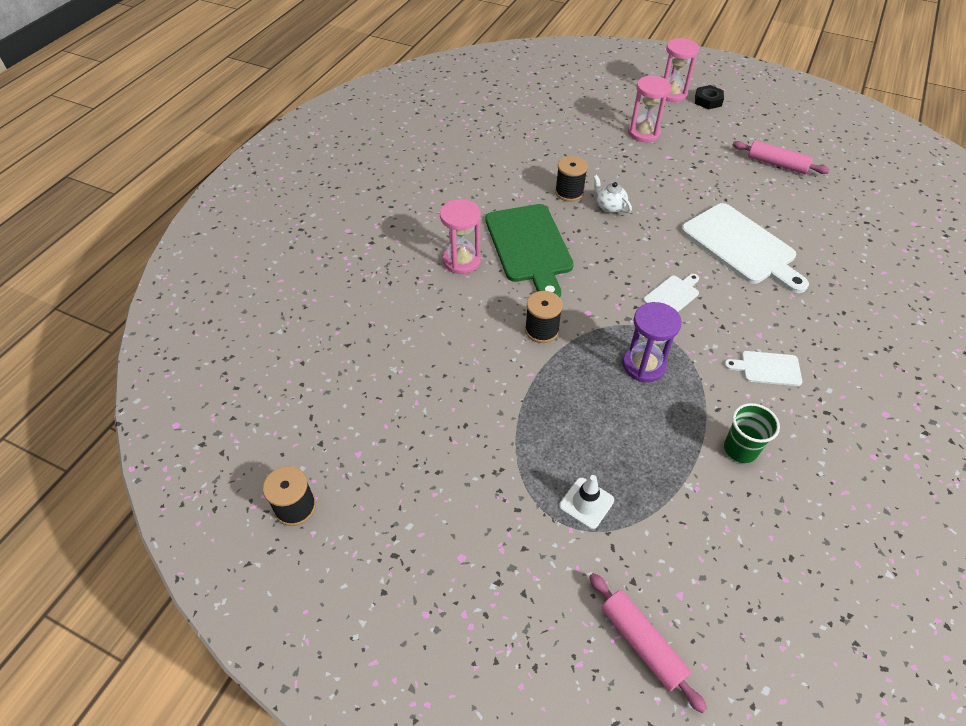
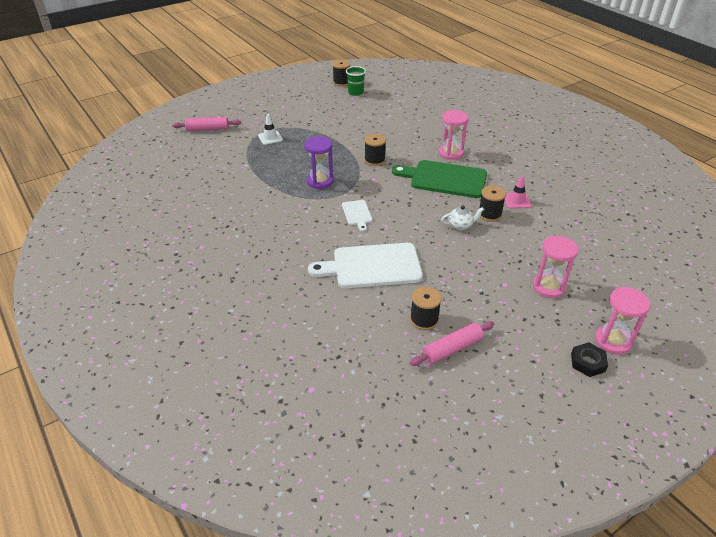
camera: 120 degrees right, 10 degrees down
white cutting board [724,351,802,386] -> none
green cup [724,403,780,463] -> green cup moved to [346,66,366,96]
none -> black spool [410,287,442,330]
none -> pink traffic cone [505,175,531,209]

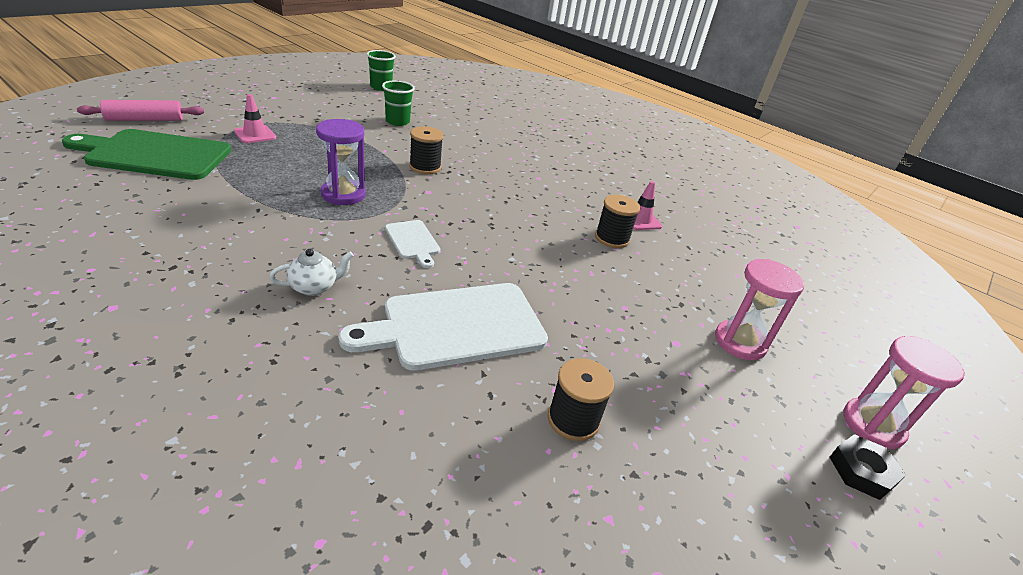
camera: 20 degrees left, 5 degrees down
white traffic cone [258,114,283,145] -> pink traffic cone [234,94,276,143]
black spool [332,60,350,86] -> none
green cutting board [392,160,487,198] -> green cutting board moved to [62,129,231,180]
pink rolling pin [410,321,494,366] -> none
pink hourglass [439,110,469,160] -> none
white teapot [441,205,484,230] -> white teapot moved to [269,249,354,296]
none -> green cup [382,80,415,126]

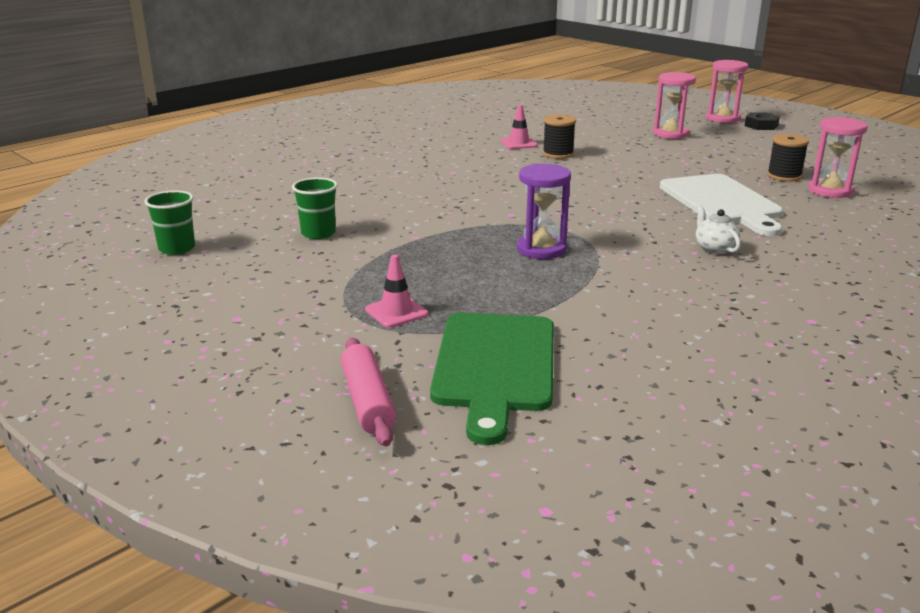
camera: 80 degrees left, 10 degrees down
white cutting board [385,220,440,268] -> none
black spool [409,126,443,174] -> none
none -> pink hourglass [808,117,868,198]

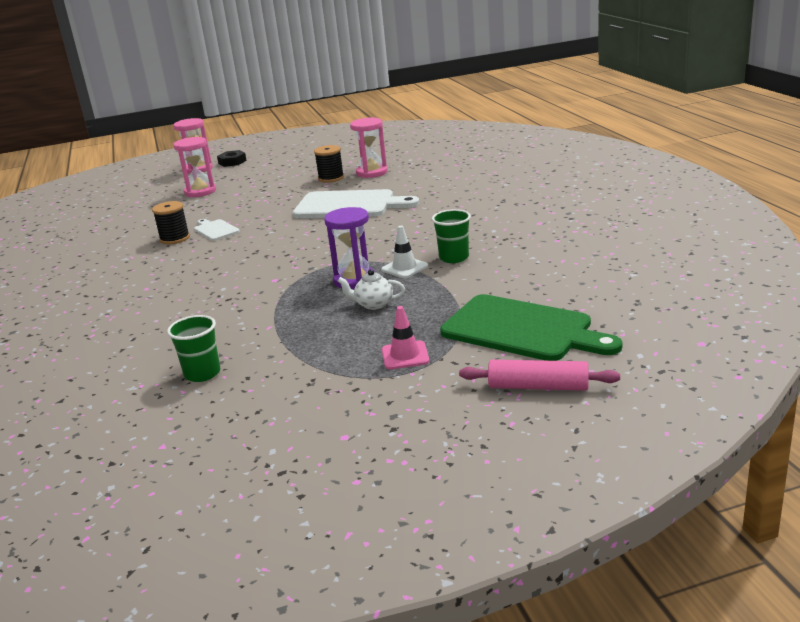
camera: 60 degrees left, 0 degrees up
green cup [144,190,195,255] -> green cup moved to [432,209,471,263]
pink traffic cone [501,105,538,149] -> none
white teapot [696,205,741,254] -> white teapot moved to [338,269,405,310]
none -> white cutting board [194,219,240,241]
none -> white traffic cone [381,226,428,278]

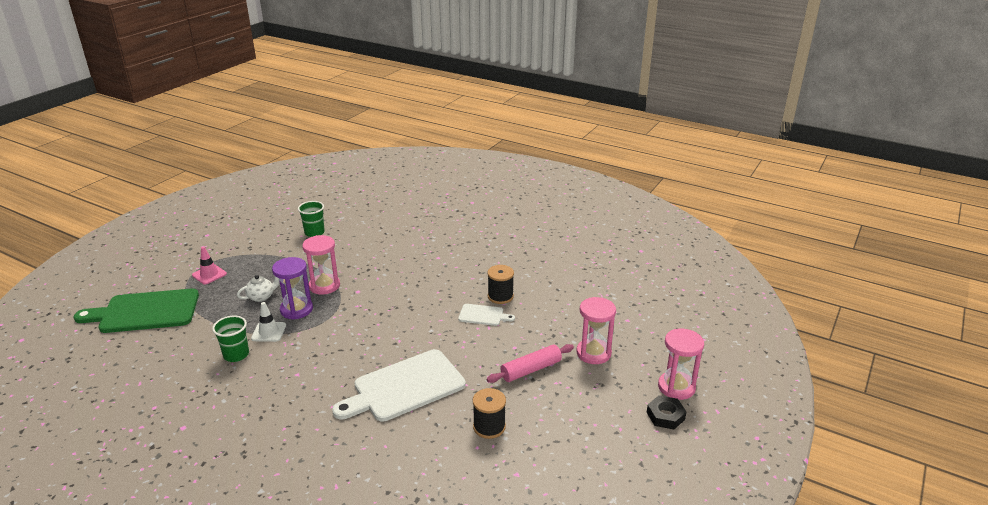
camera: 135 degrees right, 5 degrees up
pink hourglass [350,117,388,178] -> pink hourglass moved to [302,235,340,295]
pink rolling pin [459,360,620,391] -> pink rolling pin moved to [487,344,574,383]

